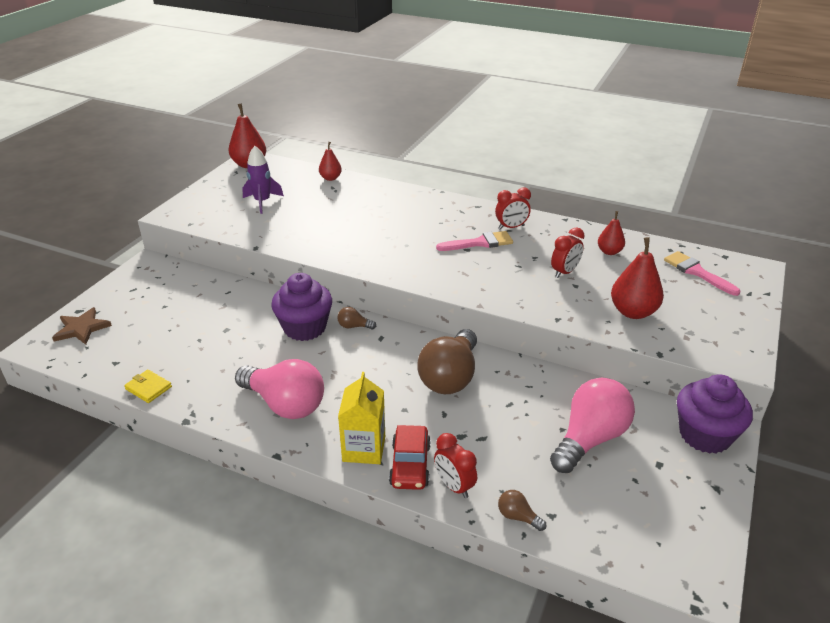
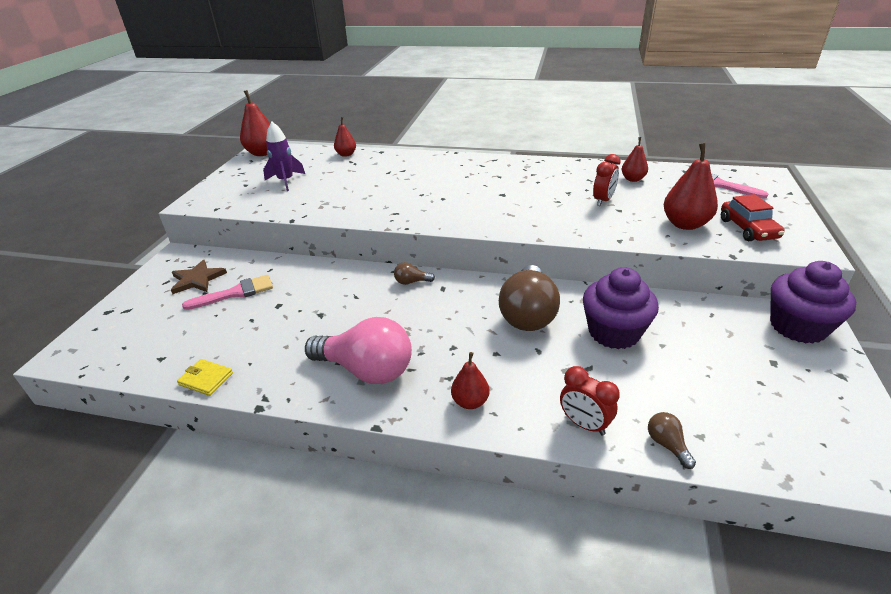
camera: 10 degrees left, 0 degrees up
brown star [52,307,112,345] -> brown star moved to [171,260,227,294]
purple cupcake [271,273,332,341] -> purple cupcake moved to [583,267,659,349]
yellow carton [338,372,385,464] -> red pear [451,352,489,409]
red car [389,425,431,490] -> red car moved to [721,194,785,241]
pink brush [436,231,513,251] -> pink brush moved to [182,275,273,310]
red clock [495,188,531,230] -> none
brown light bulb [498,490,546,531] -> brown light bulb turned 45 degrees clockwise [648,412,696,469]
pink light bulb [550,378,635,473] -> none

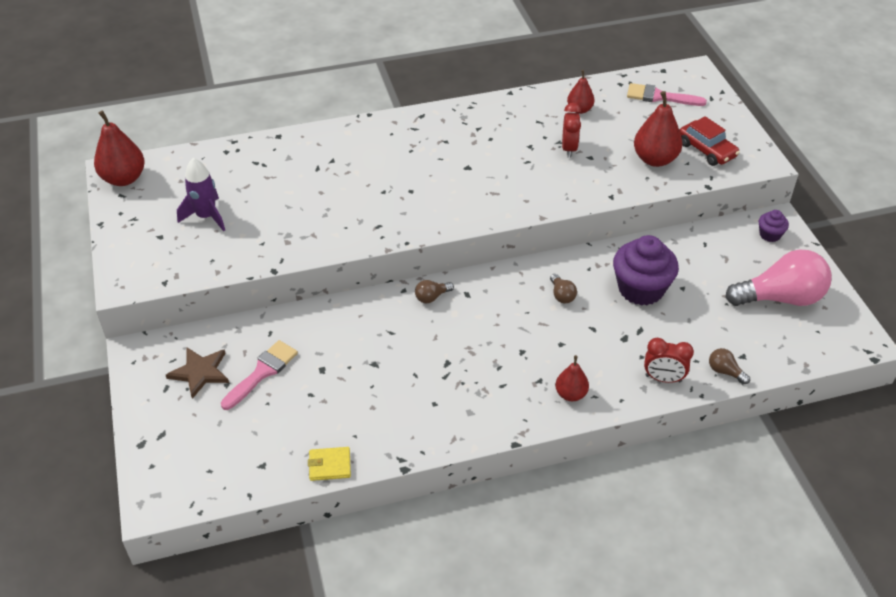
camera: 30 degrees left, 10 degrees up
pink light bulb [305,317,412,384] -> pink light bulb moved to [725,249,832,306]
red pear [334,117,356,157] -> none
brown light bulb [499,265,560,331] -> brown light bulb [550,274,577,304], size x0.42
purple cupcake [770,261,856,344] -> purple cupcake [759,210,789,242], size x0.48

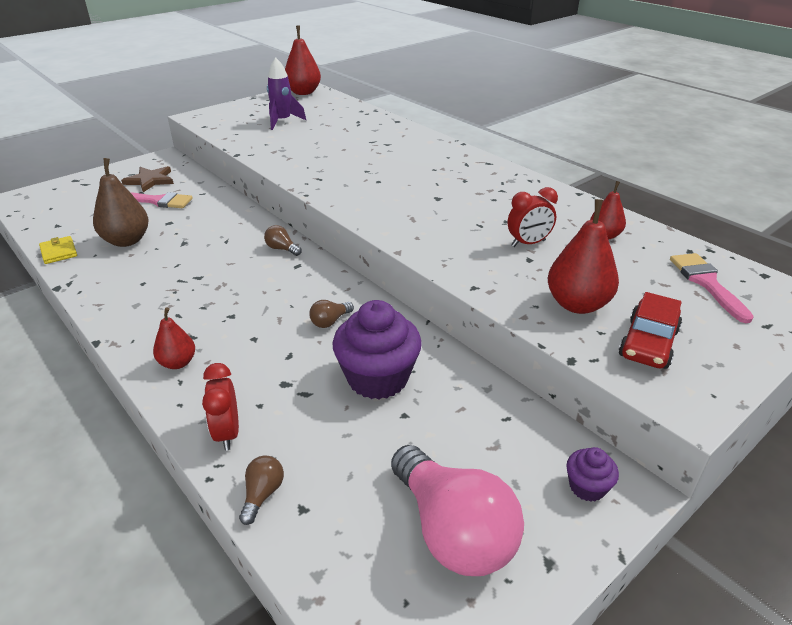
camera: 65 degrees right, 10 degrees down
none -> brown pear [93,158,149,247]

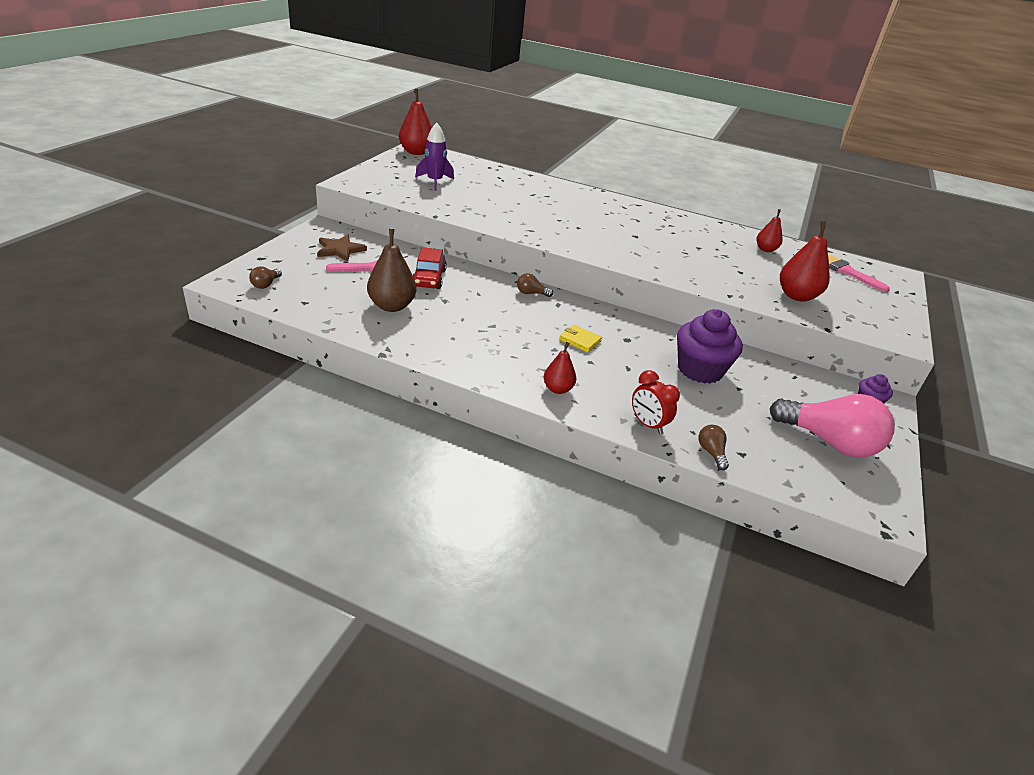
camera: 30 degrees left, 0 degrees up
yellow wallet [39,236,77,264] -> yellow wallet moved to [559,325,602,353]
brown light bulb [309,300,354,328] -> brown light bulb moved to [249,266,282,289]
red clock [508,187,558,247] -> none
red car [619,292,682,369] -> red car moved to [413,247,447,289]

